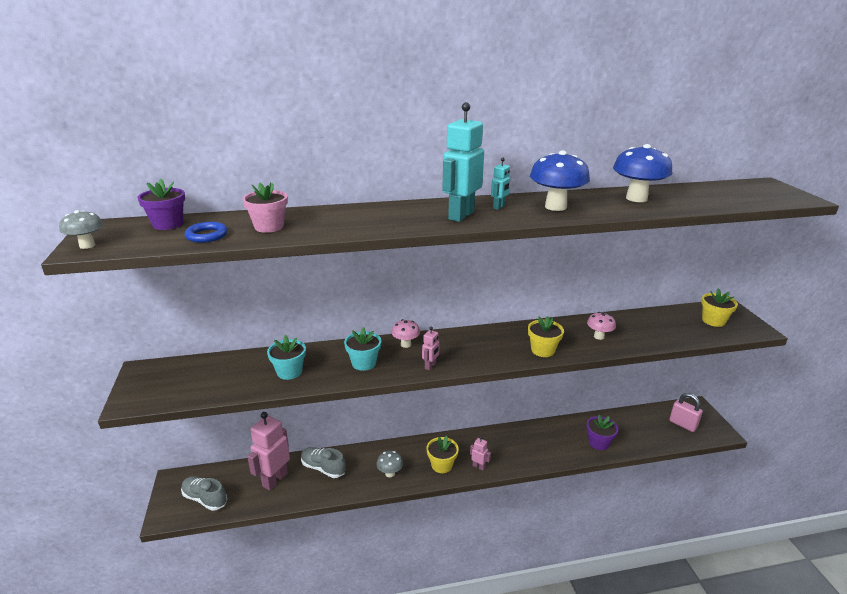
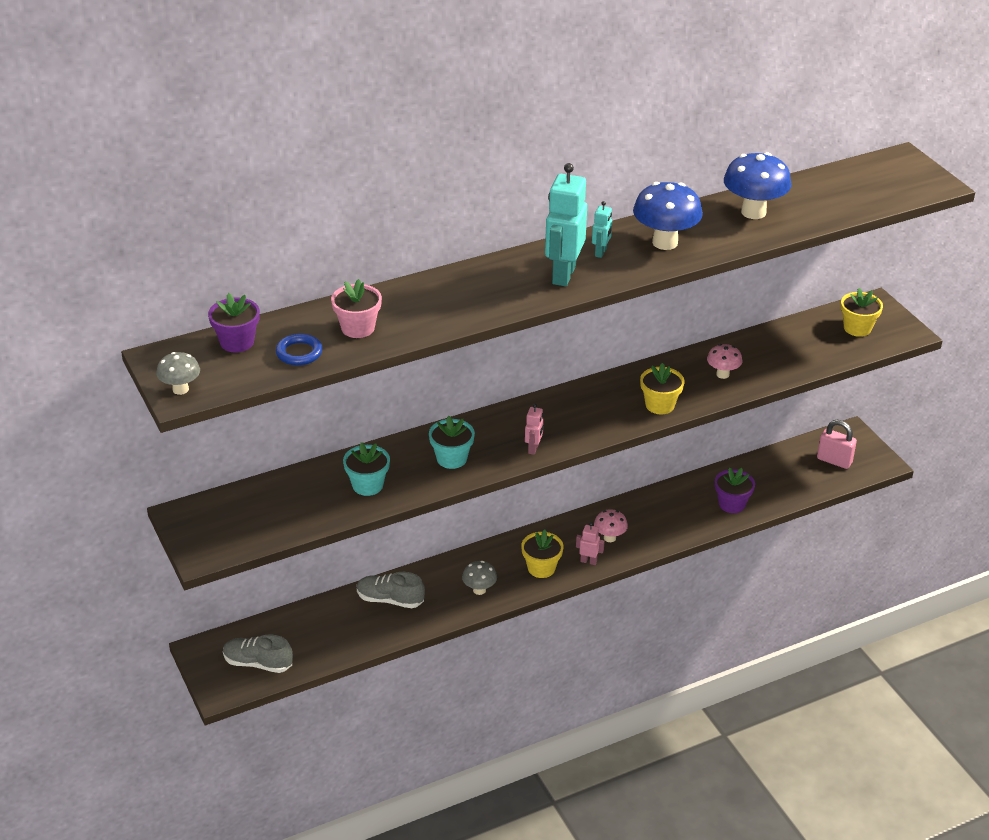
camera: 15 degrees left, 10 degrees up
pink robot [247,412,290,490] -> none
pink mushroom [392,319,420,348] -> pink mushroom moved to [594,509,628,542]

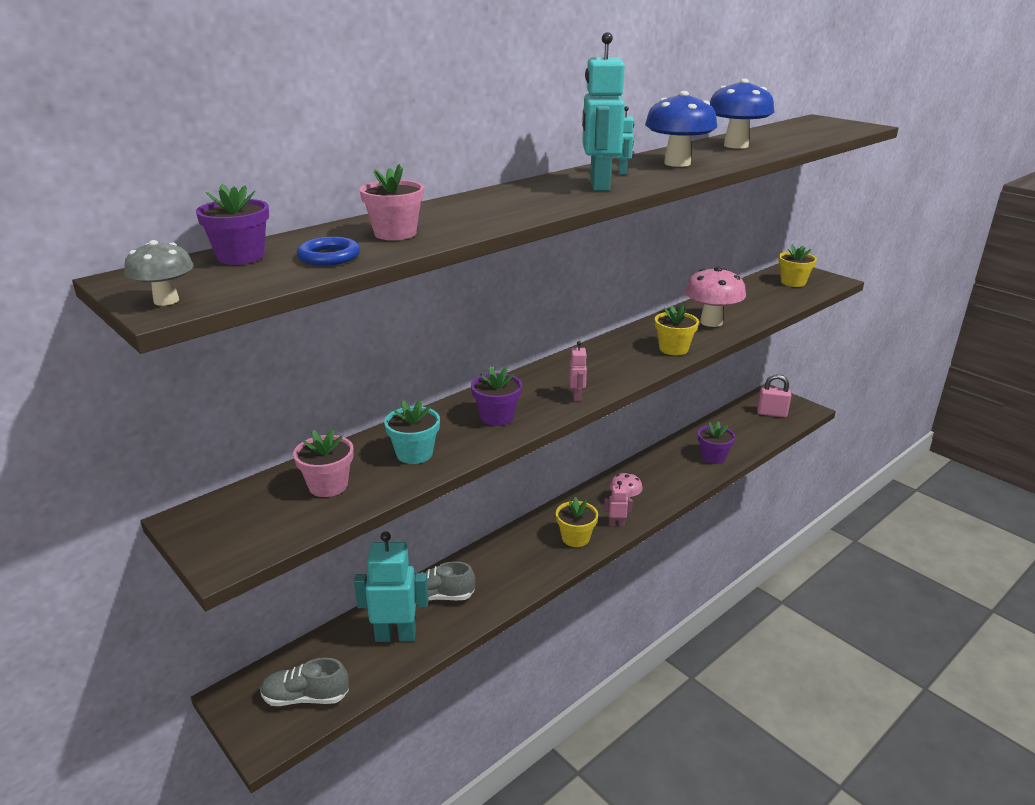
camera: 15 degrees left, 10 degrees down
turquoise flower pot [429,416,475,469] -> purple flower pot [471,366,522,426]
grey mushroom [462,561,497,595] -> none
pink mushroom [707,344,742,379] -> pink mushroom [685,266,746,327], size x1.79
none -> pink flower pot [293,429,354,497]
none -> turquoise robot [354,531,429,642]

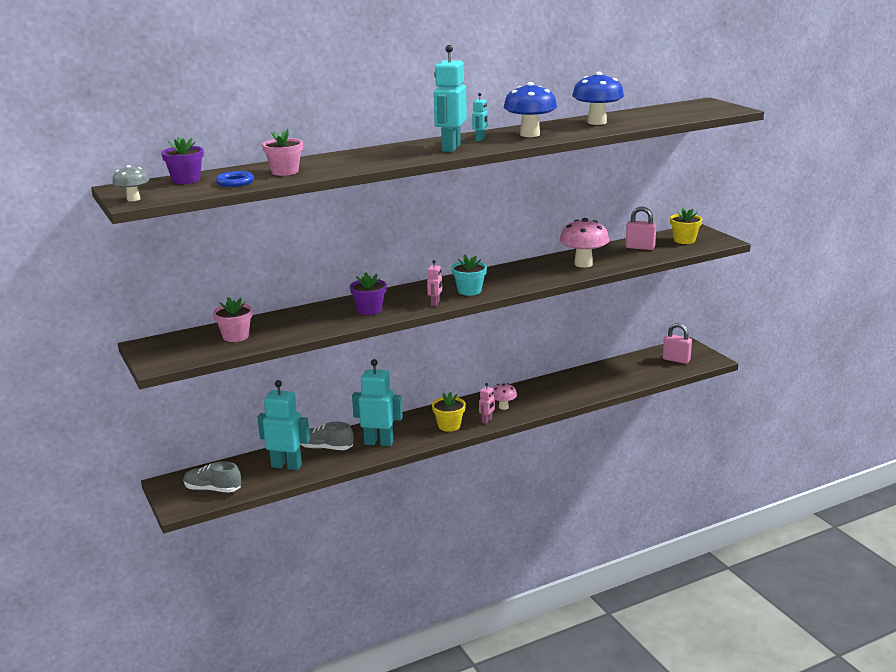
camera: 15 degrees right, 5 degrees down
turquoise flower pot [384,400,440,464] -> turquoise flower pot moved to [452,255,487,296]
pink robot [604,481,633,526] -> pink robot turned 105 degrees clockwise [479,383,495,424]
yellow flower pot [655,304,699,355] -> none
purple flower pot [698,421,735,464] -> none
none -> turquoise robot [352,359,403,446]
none -> pink padlock [626,206,656,250]

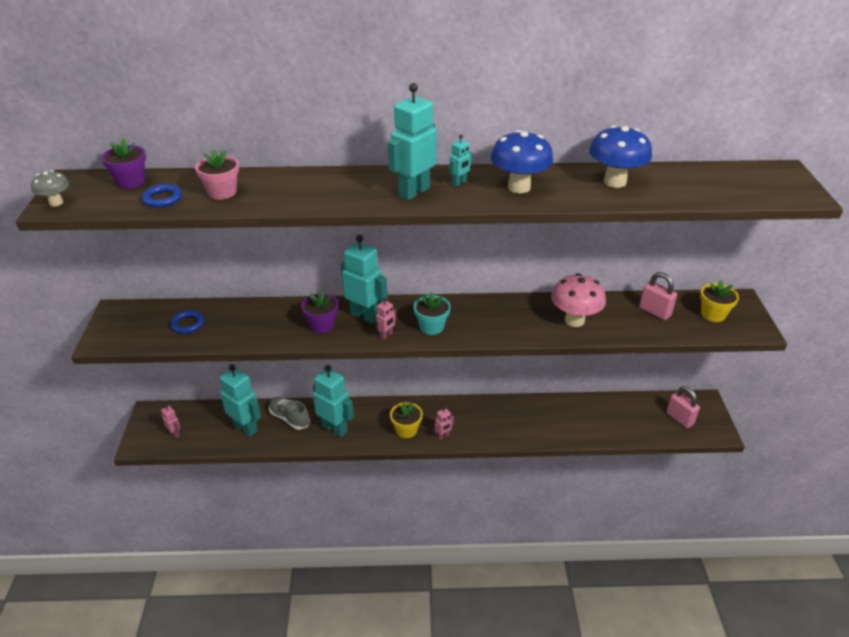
camera: 25 degrees right, 15 degrees up
grey shoe [184,461,241,493] -> pink robot [161,405,180,438]
pink flower pot [213,297,253,342] -> blue ring [170,310,204,334]
pink mushroom [493,383,517,410] -> none
none -> turquoise robot [341,235,387,324]

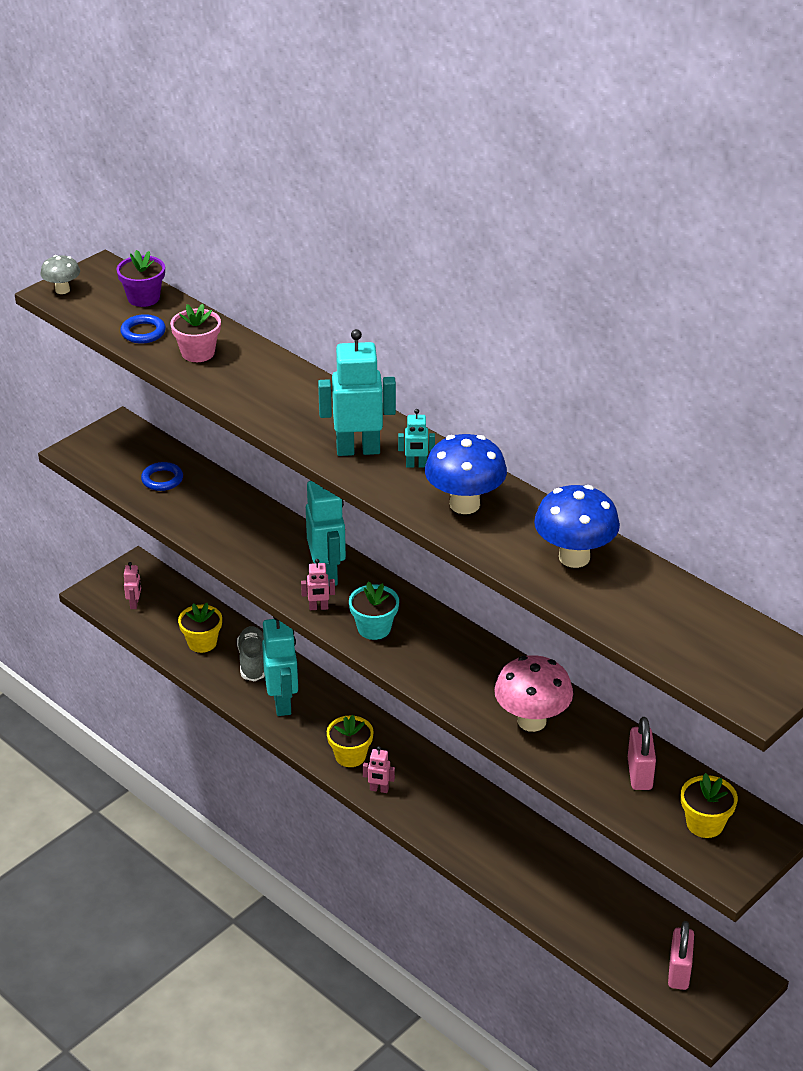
camera: 45 degrees right, 0 degrees up
turquoise robot [219,364,261,437] -> yellow flower pot [178,603,222,653]
purple flower pot [301,290,338,333] -> none

